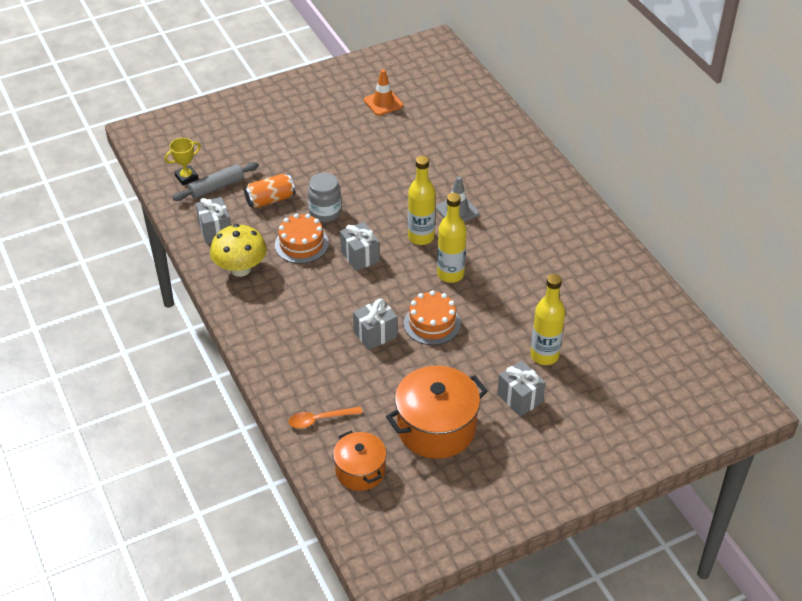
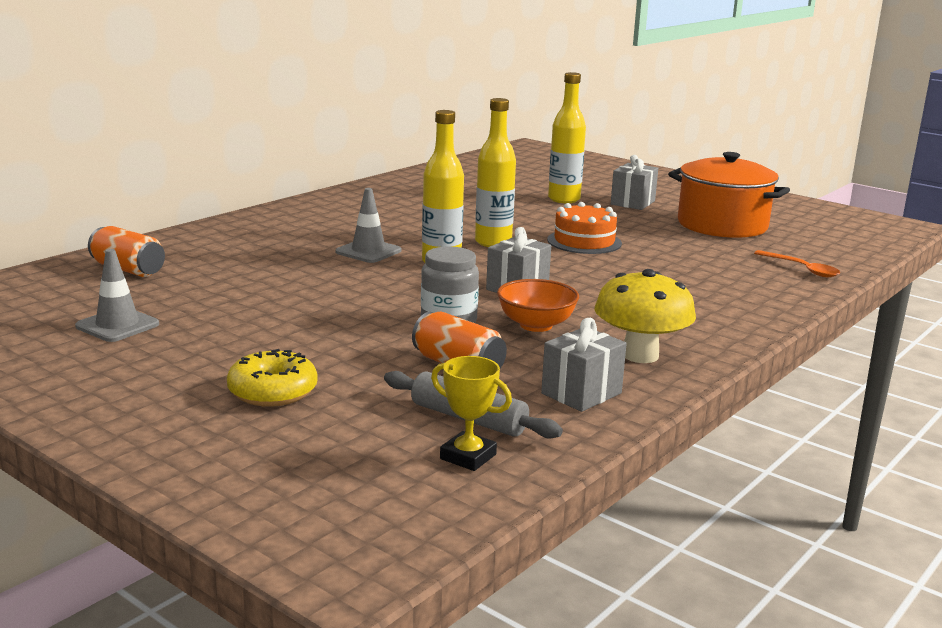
camera: 115 degrees left, 25 degrees down
orange cake [275,213,329,264] -> orange bowl [497,279,579,332]
orange pot [333,431,386,491] -> none
grey gift [353,299,398,350] -> none
orange traffic cone [364,69,403,116] -> grey traffic cone [75,249,159,342]
none -> orange can [88,226,165,277]
none -> yellow donut [227,349,318,407]

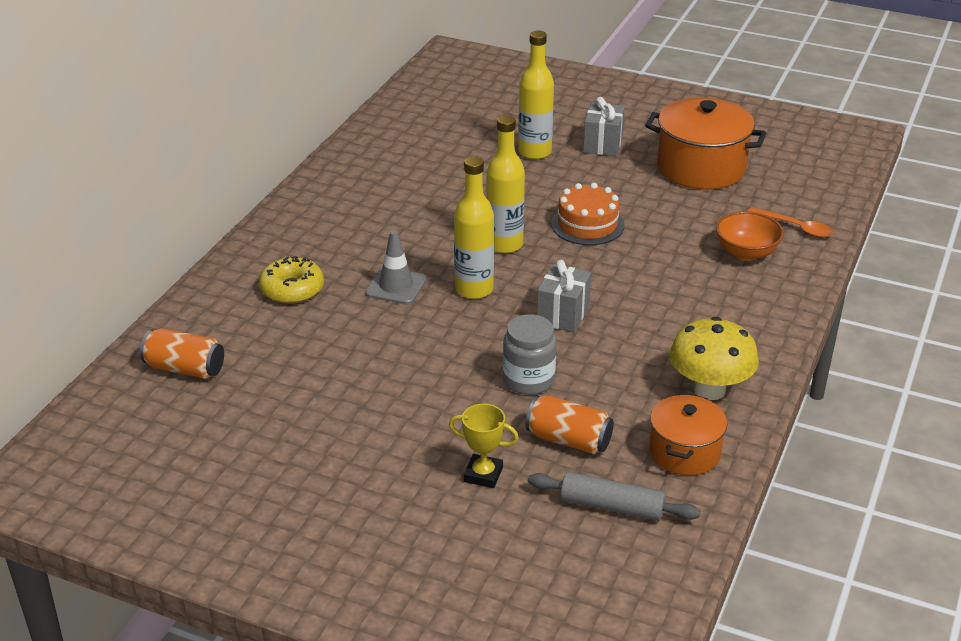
camera: 15 degrees left, 15 degrees up
grey traffic cone [75,249,159,342] -> none
yellow donut [227,349,318,407] -> yellow donut moved to [259,256,324,304]
yellow trophy [431,356,512,471] -> yellow trophy moved to [449,404,519,488]
orange bowl [497,279,579,332] -> orange bowl moved to [716,211,784,261]
grey gift [541,318,627,412] -> orange pot [649,394,727,476]

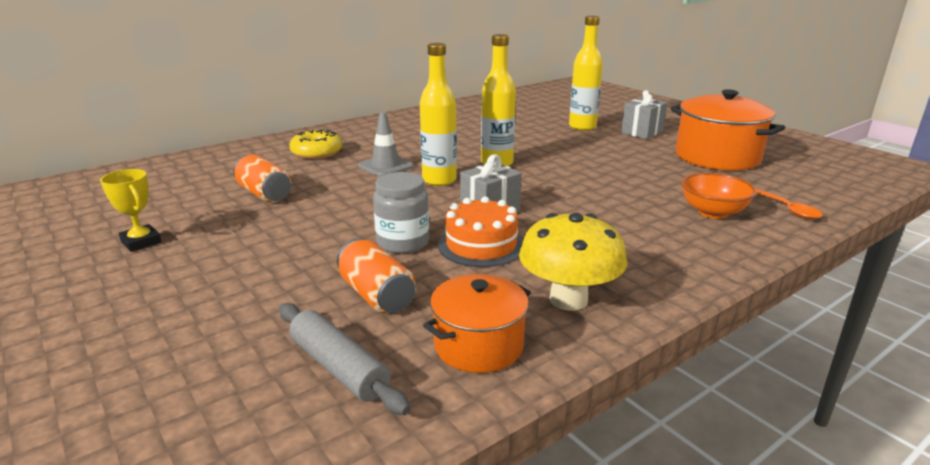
camera: 30 degrees right, 10 degrees down
orange can [140,328,224,379] -> orange can moved to [233,155,291,203]
yellow trophy [449,404,519,488] -> yellow trophy moved to [100,169,162,252]
orange cake [551,183,625,245] -> orange cake moved to [438,196,523,267]

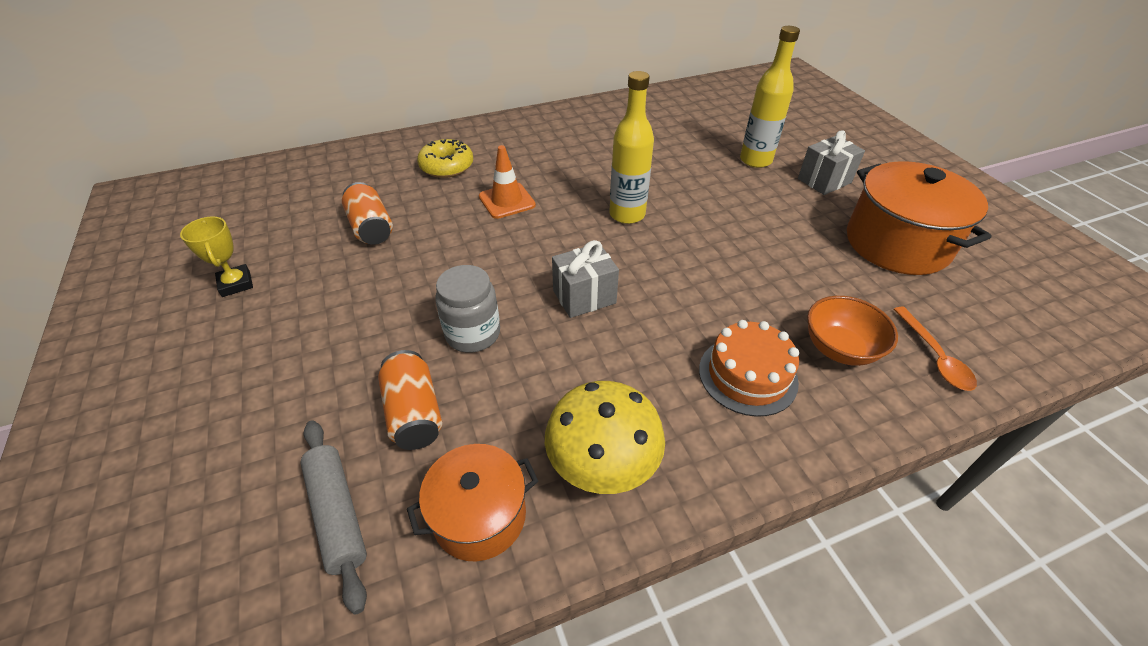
camera: 15 degrees right, 20 degrees up
grey traffic cone [358,112,414,177] -> orange traffic cone [479,145,536,219]
yellow bottle [420,43,457,186] -> none
orange cake [438,196,523,267] -> orange cake moved to [699,320,799,417]

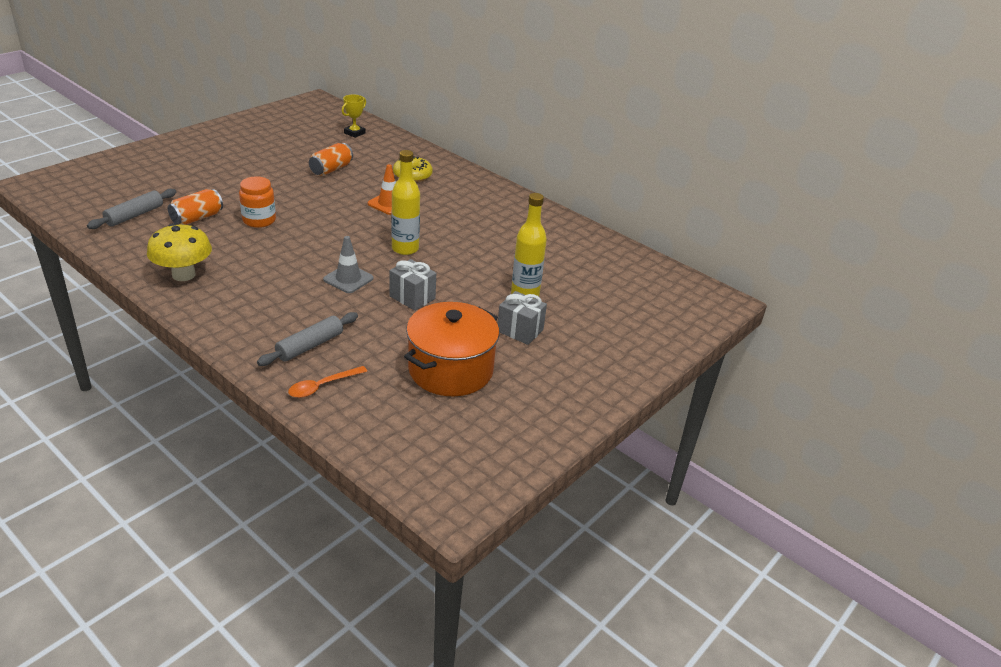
camera: 60 degrees right, 10 degrees down
yellow trophy [180,216,253,297] -> yellow trophy moved to [342,94,366,138]
orange pot [407,444,538,561] -> none
grey jar [435,265,500,353] -> orange jar [239,177,276,228]
grey gift [552,240,619,318] -> grey gift moved to [390,259,436,311]
orange cake [699,320,799,417] -> none
orange bowl [807,296,898,366] -> grey rolling pin [257,312,358,366]
none -> grey traffic cone [323,236,373,293]

